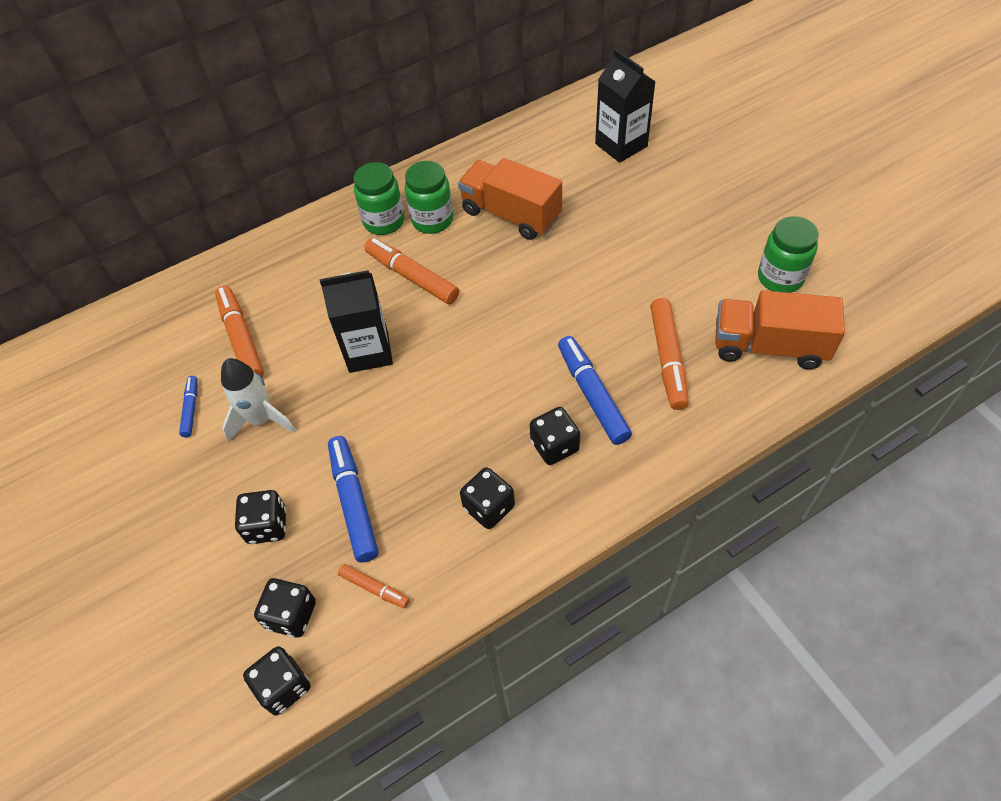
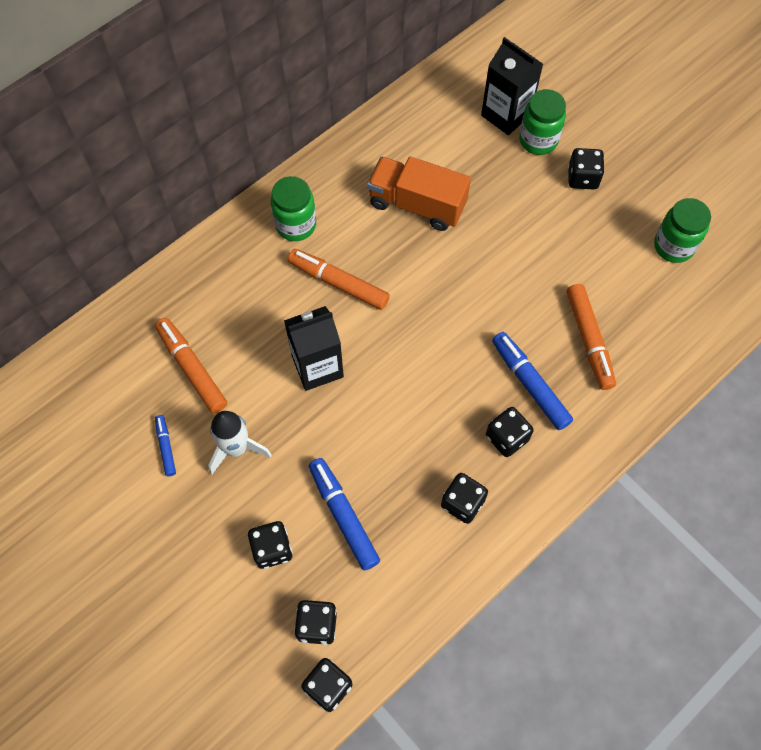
camera: 15 degrees left, 10 degrees up
orange marker [338,564,410,608] -> none
green jar [405,161,453,234] -> green jar moved to [519,89,566,155]
orange truck [715,290,845,369] -> none
none -> black dice [568,148,605,190]

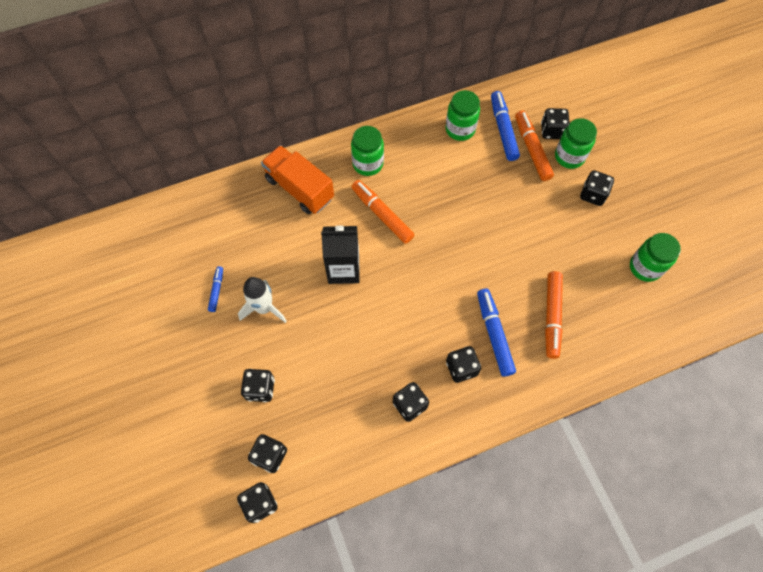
camera: 20 degrees right, 0 degrees up
orange marker [155,318,227,413] -> orange marker moved to [515,111,554,181]
blue marker [309,458,380,571] -> blue marker moved to [491,91,520,161]
orange truck [367,156,471,231] -> orange truck moved to [261,145,334,214]
black carton [481,37,543,135] -> black dice [541,108,570,139]
none -> green jar [445,90,480,141]

